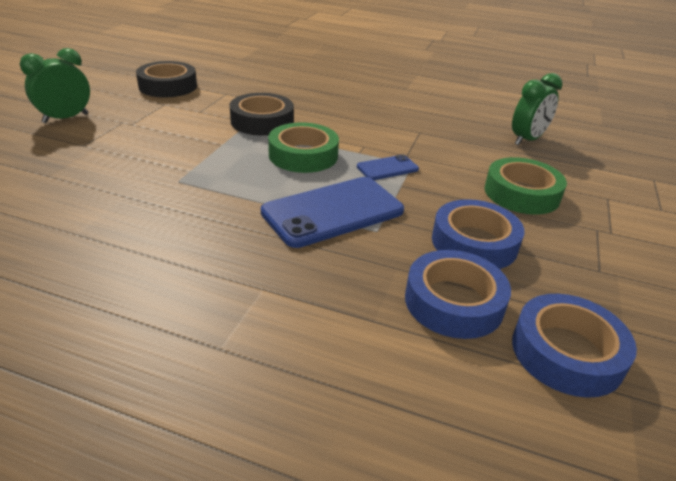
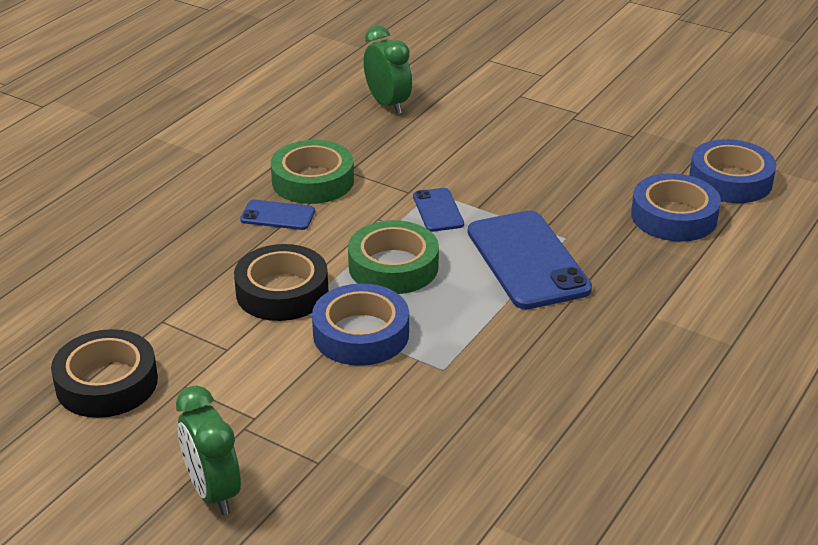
camera: 75 degrees left, 0 degrees up
blue tape [432,199,525,269] -> blue tape moved to [312,283,409,366]
green tape [484,157,567,215] -> green tape moved to [271,140,354,204]
none -> blue phone [240,200,315,230]

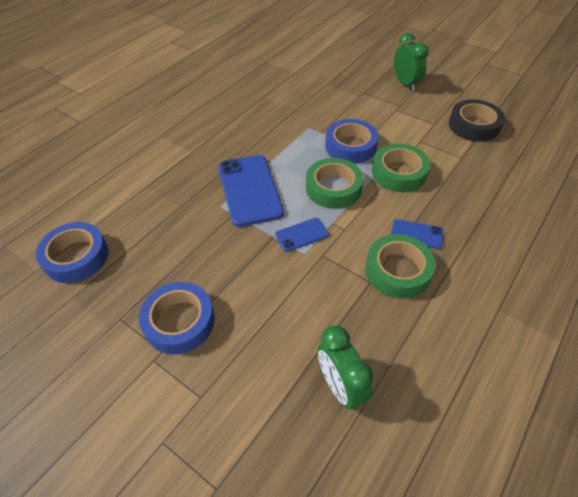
camera: 175 degrees left, 15 degrees up
black tape [234,244,328,321] -> green tape [372,144,430,192]
blue phone [413,188,464,232] -> blue phone turned 75 degrees clockwise [275,218,329,252]
blue tape [631,173,721,242] -> blue tape moved to [139,282,215,354]

